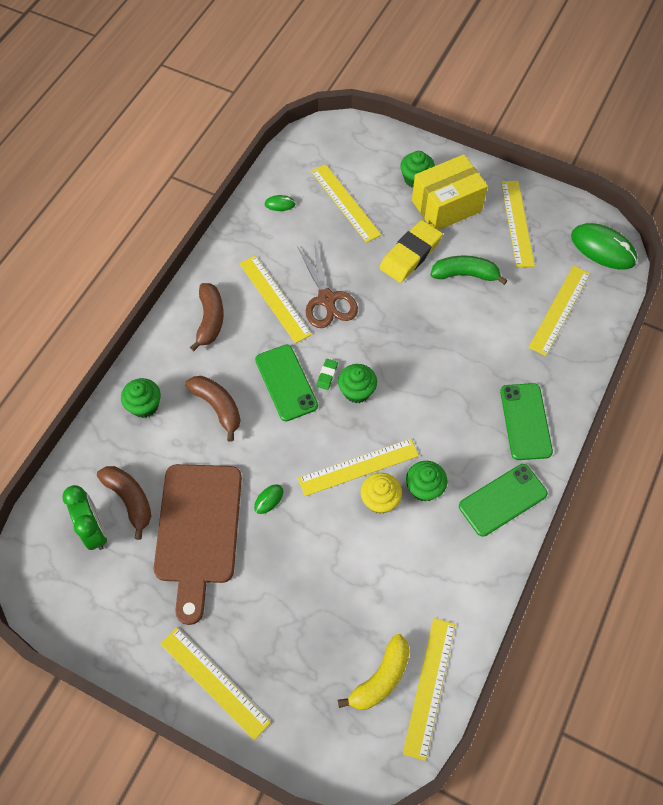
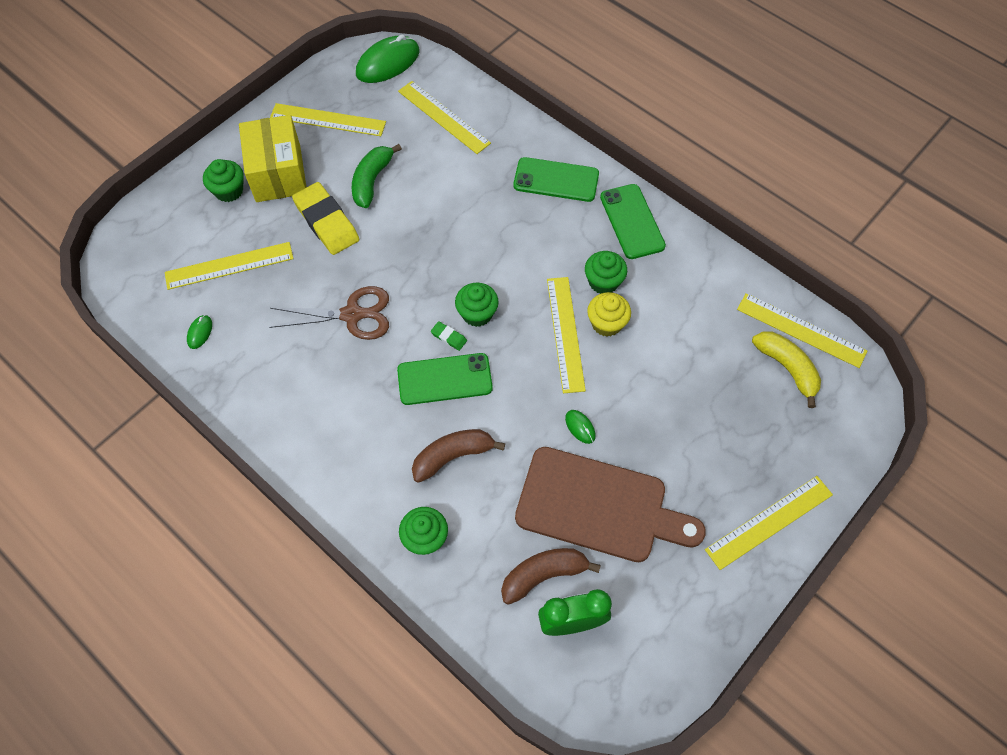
camera: 75 degrees left, 0 degrees up
brown banana [190,283,224,351] -> none
yellow ruler [239,256,312,343] -> none

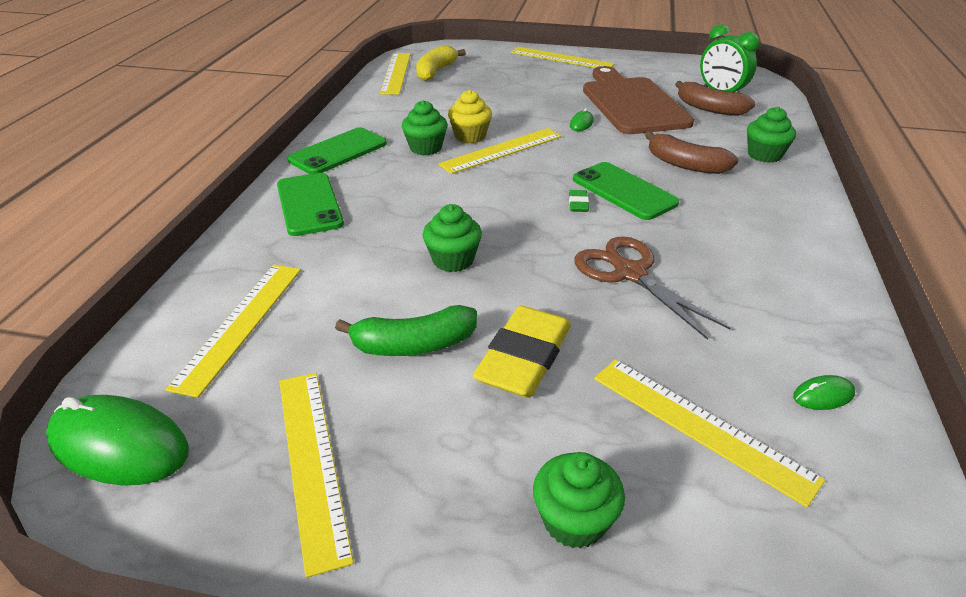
camera: 120 degrees left, 25 degrees down
yellow box [239,115,306,202] -> none
green cupcake [455,283,499,327] -> green cupcake moved to [423,204,482,272]

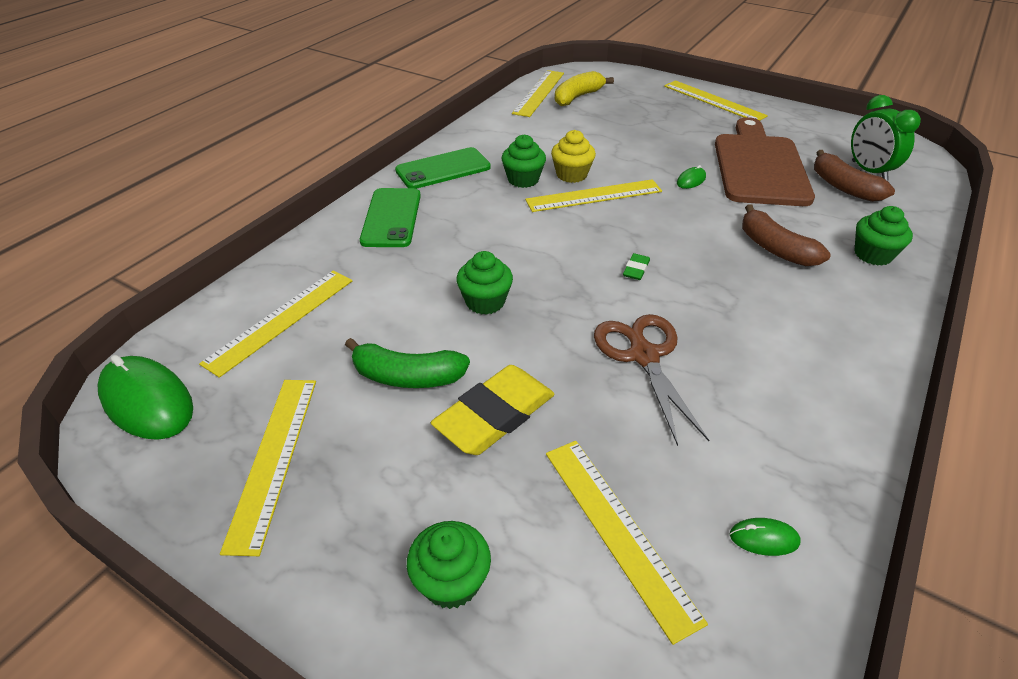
camera: 20 degrees right, 5 degrees up
green phone [573,162,679,220] -> none

